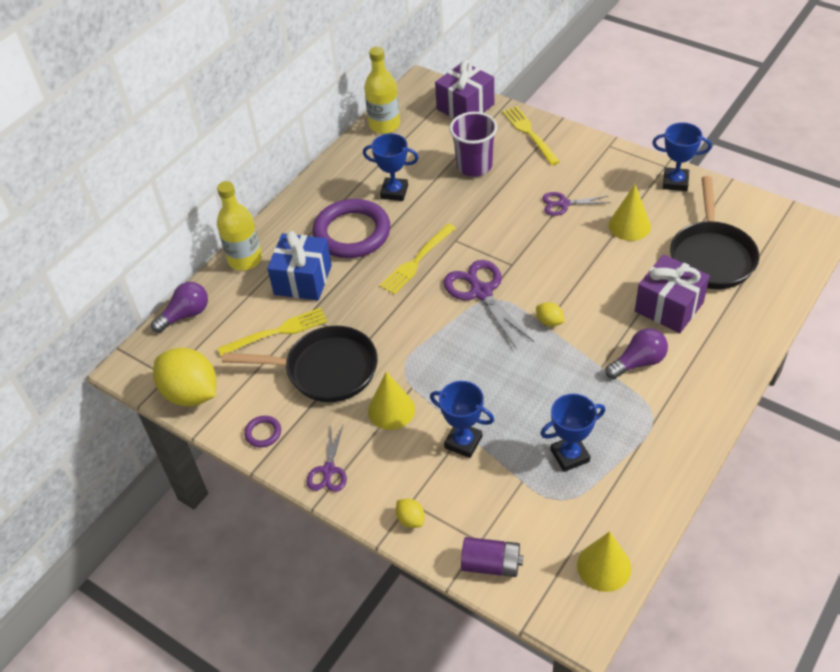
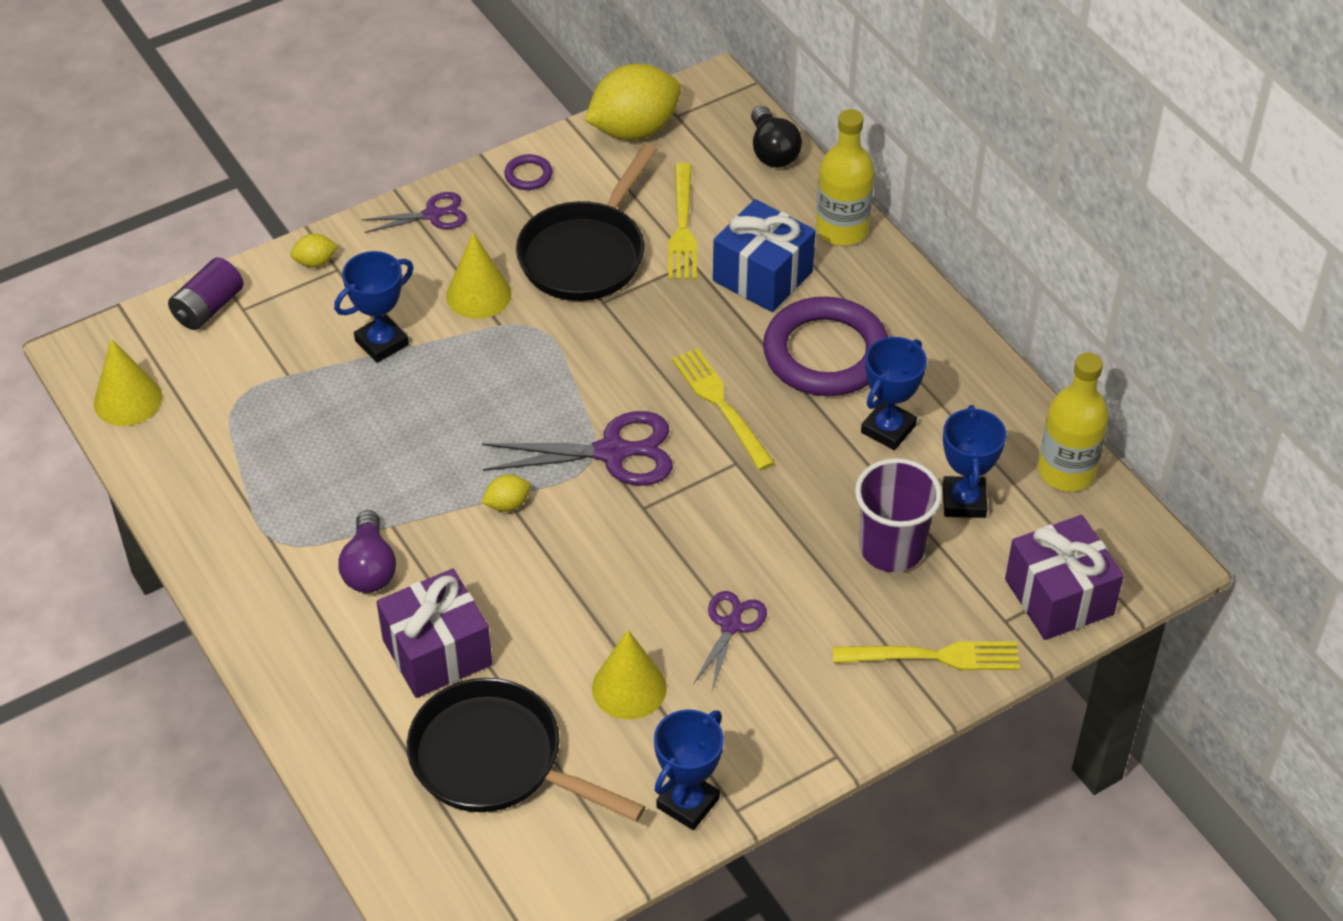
camera: 110 degrees right, 0 degrees up
purple light bulb [151,282,208,333] -> black light bulb [751,106,802,168]
purple scissors [306,425,347,492] -> purple scissors turned 135 degrees clockwise [361,192,467,233]
blue trophy [540,394,605,472] -> blue trophy moved to [943,405,1006,518]

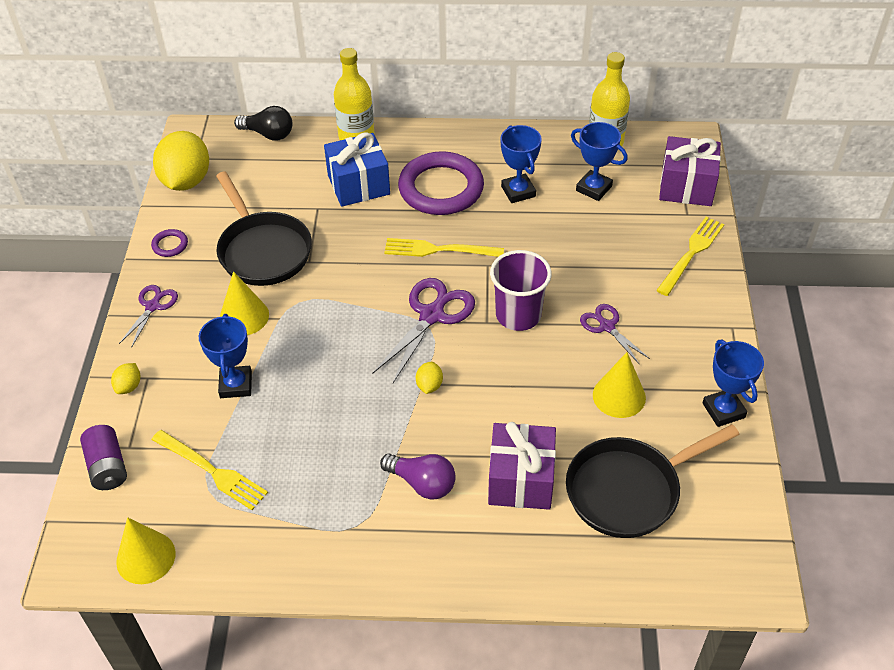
camera: 55 degrees left, 0 degrees up
yellow fork [668,163,697,279] -> yellow fork moved to [152,430,268,510]
purple cup [855,458,942,572] -> purple cup moved to [490,250,552,331]

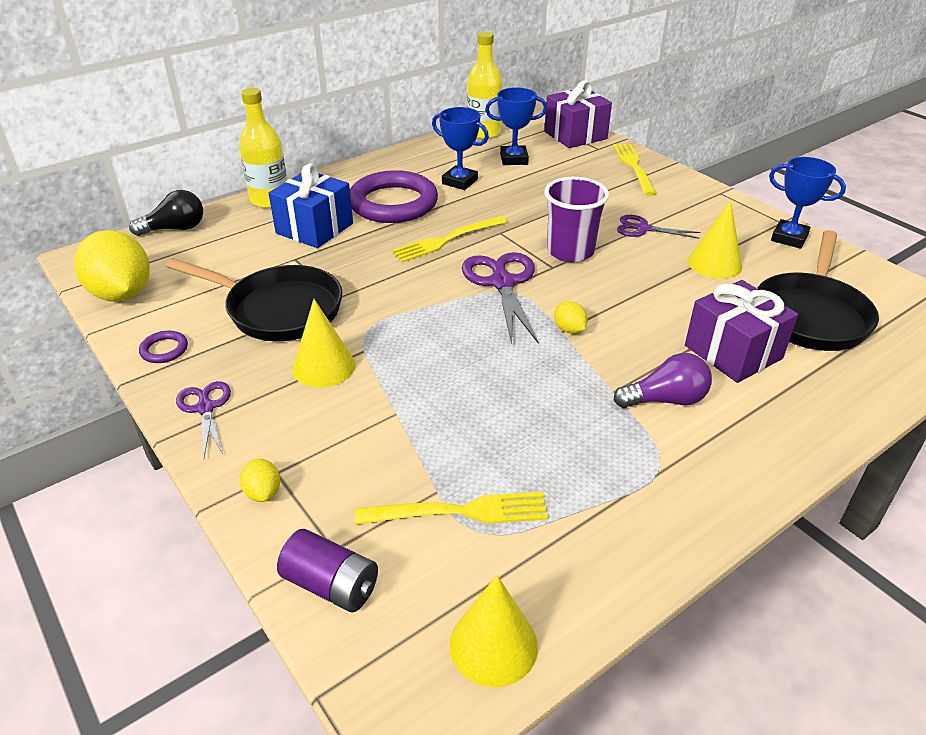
camera: 40 degrees left, 10 degrees down
blue trophy [199,314,252,398] -> none

